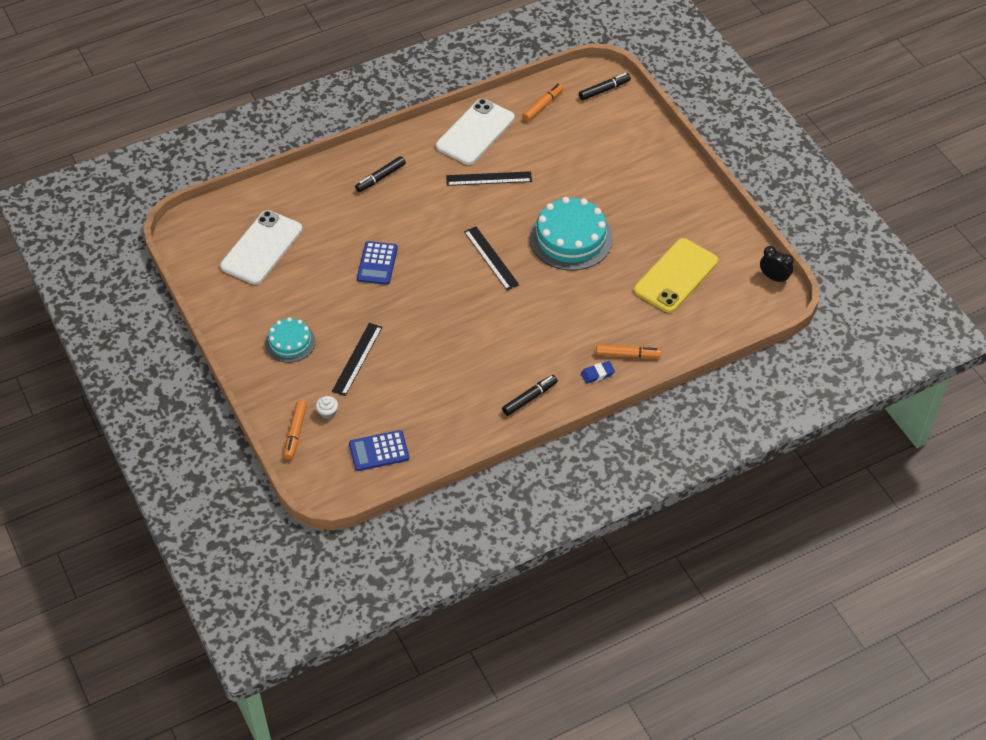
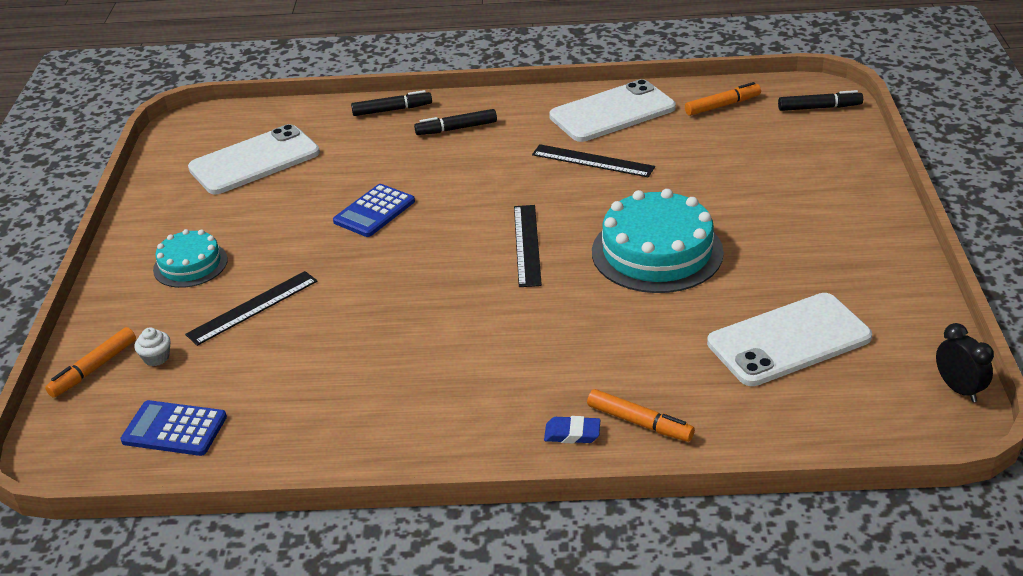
camera: 30 degrees right, 15 degrees down
black marker [502,375,558,416] -> black marker moved to [351,90,432,116]
yellow phone [634,238,718,313] -> white phone [707,293,872,386]

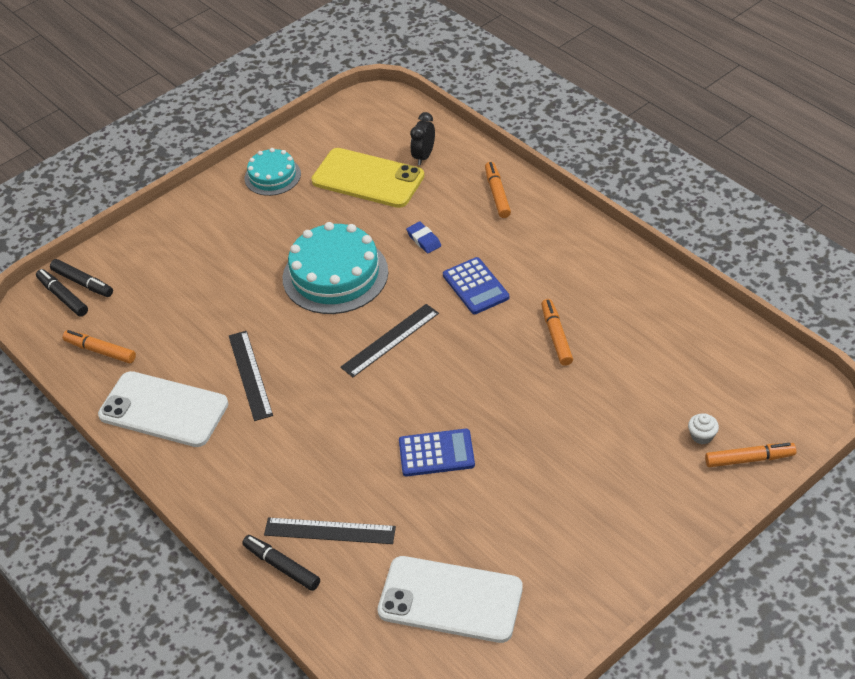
camera: 130 degrees left, 10 degrees up
blue calculator [120,400,227,456] -> blue calculator moved to [443,257,509,314]
turquoise cake [153,229,228,288] -> turquoise cake moved to [245,148,301,196]
black ruler [185,271,318,346] -> black ruler moved to [264,517,396,544]
black marker [414,109,497,135] -> black marker moved to [50,259,113,297]
blue eraser [544,416,600,443] -> blue eraser moved to [406,222,441,253]
white phone [707,293,872,386] -> yellow phone [311,148,424,208]
black clock [936,323,994,402] -> black clock moved to [410,112,435,165]
none -> orange marker [541,299,573,366]

